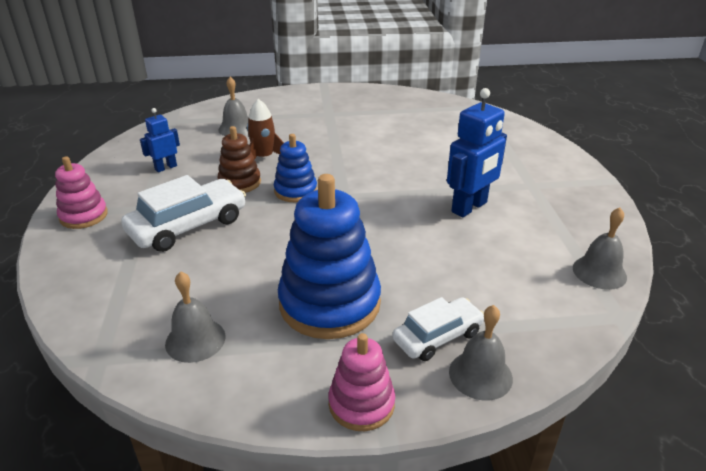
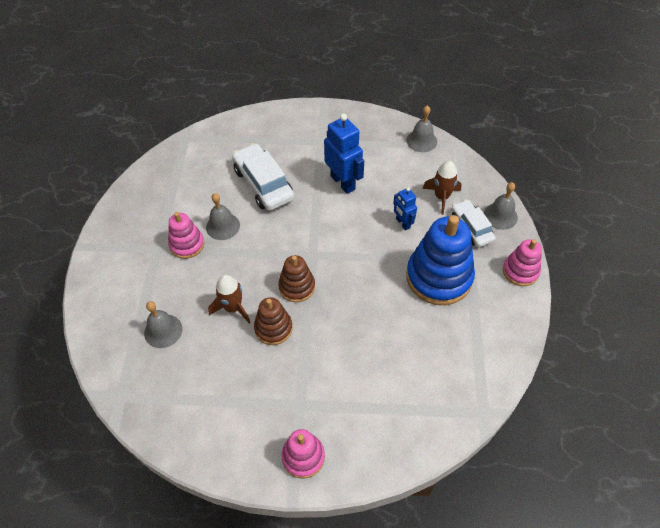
camera: 80 degrees left, 20 degrees up
white car [121,175,246,252] -> white car moved to [232,143,294,211]
blue robot [140,108,180,172] -> blue robot moved to [393,187,417,230]
grey bell [165,271,226,363] -> grey bell moved to [206,193,240,240]
blue stacking toy [274,134,317,202] -> brown stacking toy [278,255,315,302]
none -> pink stacking toy [168,212,204,259]
none -> brown rocket [422,161,462,215]

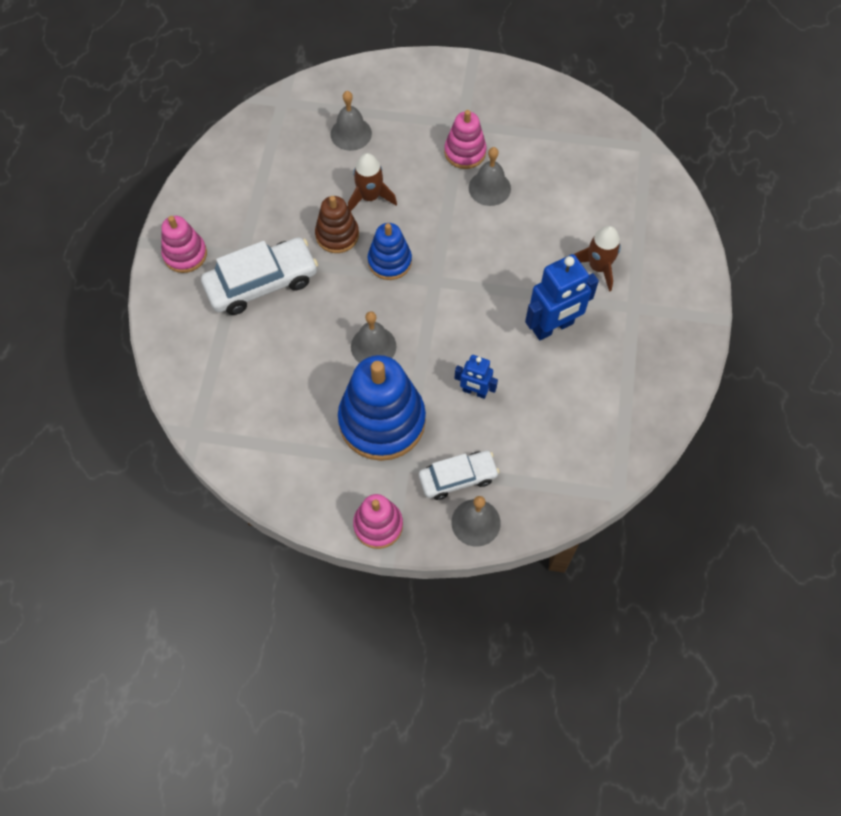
camera: 95 degrees right, 10 degrees up
white car [232,143,294,211] -> white car moved to [201,237,318,315]
brown stacking toy [278,255,315,302] -> blue stacking toy [368,223,412,280]
blue robot [393,187,417,230] -> blue robot turned 135 degrees counterclockwise [454,355,498,399]
grey bell [406,105,437,152] -> grey bell moved to [351,311,396,363]
brown rocket [422,161,462,215] -> brown rocket moved to [574,226,621,292]

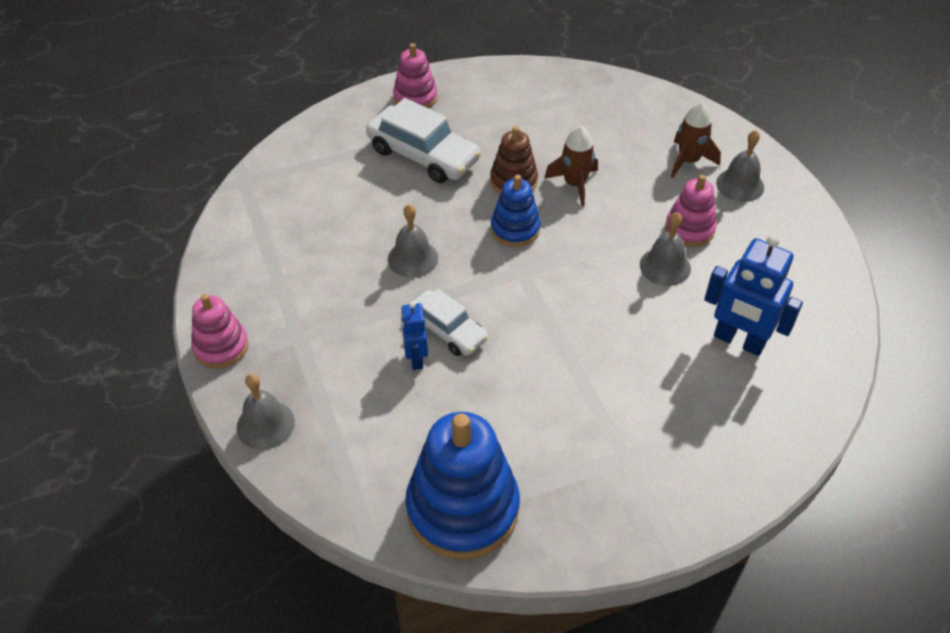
camera: 60 degrees right, 15 degrees down
grey bell [331,91,372,151] -> grey bell moved to [716,130,764,202]
blue stacking toy [338,355,426,461] -> blue stacking toy moved to [405,412,520,560]
white car [419,451,500,500] -> white car moved to [413,289,489,356]
blue robot [525,254,599,340] -> blue robot moved to [704,235,803,356]
brown rocket [574,226,621,292] -> brown rocket moved to [671,102,721,178]

